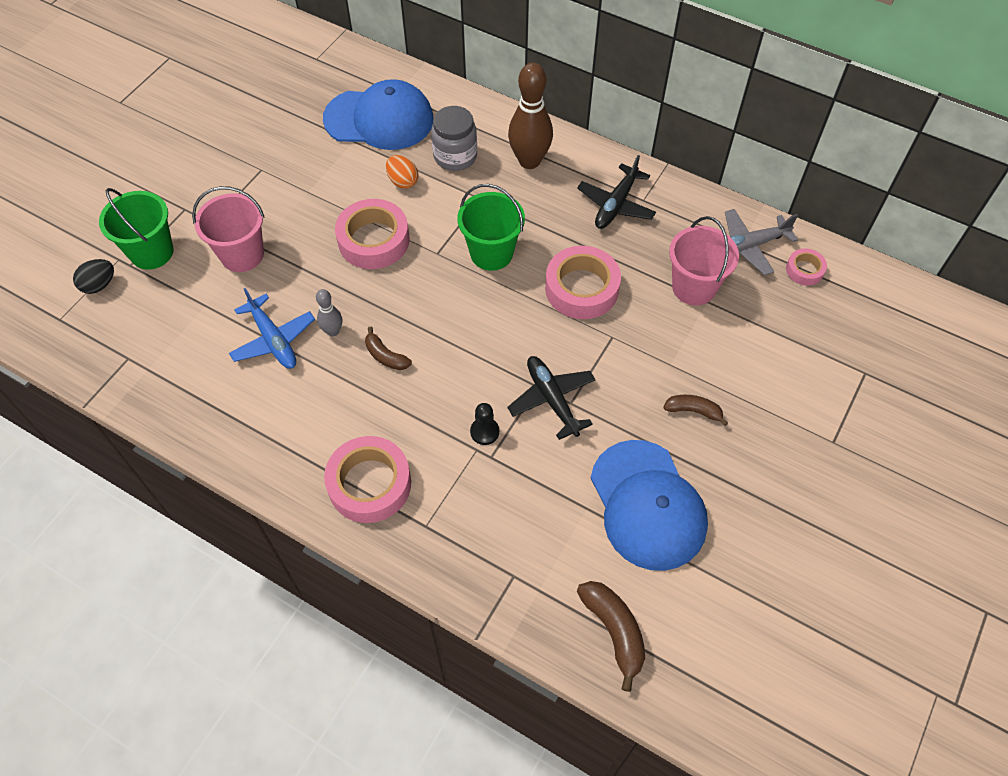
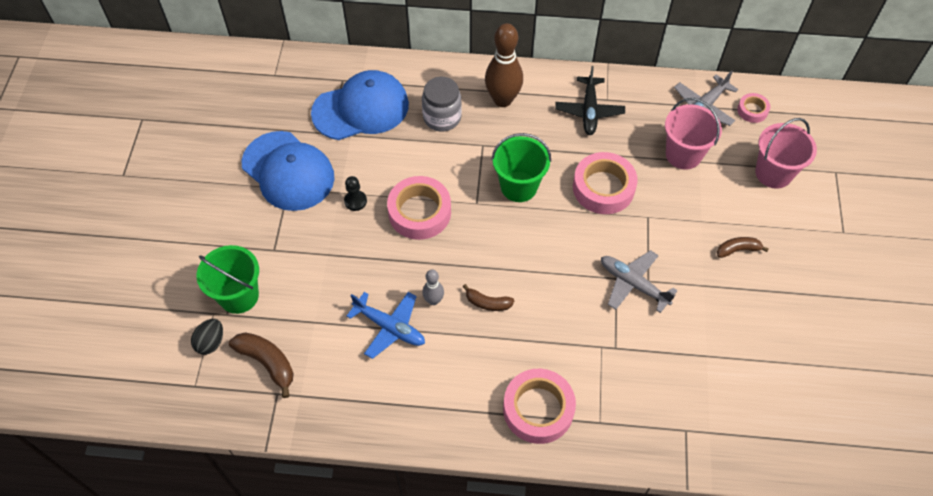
camera: 25 degrees left, 0 degrees up
pink bucket [192,186,265,272] -> pink bucket moved to [755,118,817,189]
orange egg [386,155,418,189] -> none
black pawn [470,403,499,445] -> black pawn moved to [344,176,367,211]
black plane [507,356,596,440] -> grey plane [601,250,678,313]
brown banana [577,581,645,692] -> brown banana moved to [229,332,294,398]
blue cap [590,440,708,571] -> blue cap moved to [241,131,334,211]

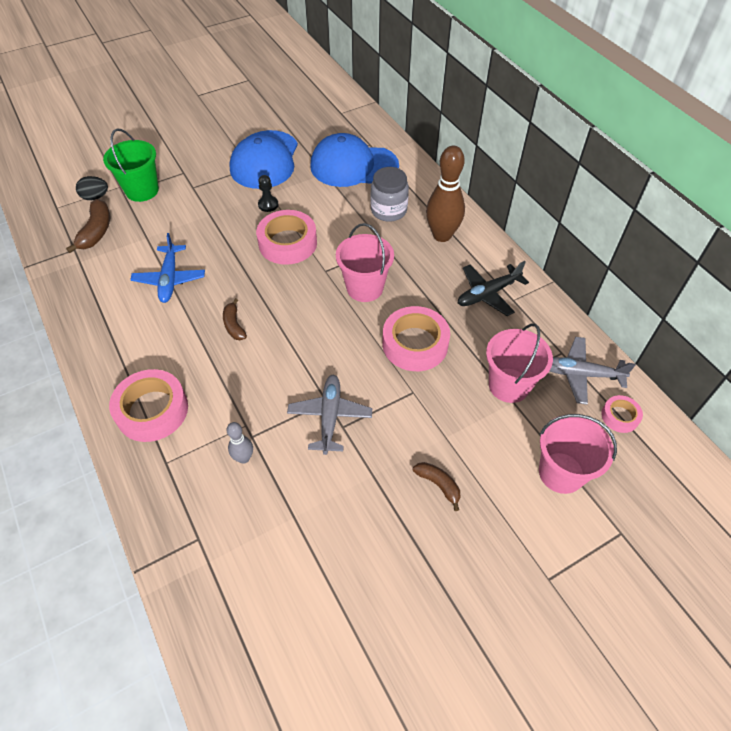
camera: 55 degrees right, 5 degrees down
blue cap [311,70,409,140] -> blue cap turned 150 degrees clockwise [311,133,399,187]
grey bowling pin [422,270,444,305] -> grey bowling pin moved to [227,422,253,464]
green bucket [491,133,551,202] -> pink bucket [336,223,394,302]

